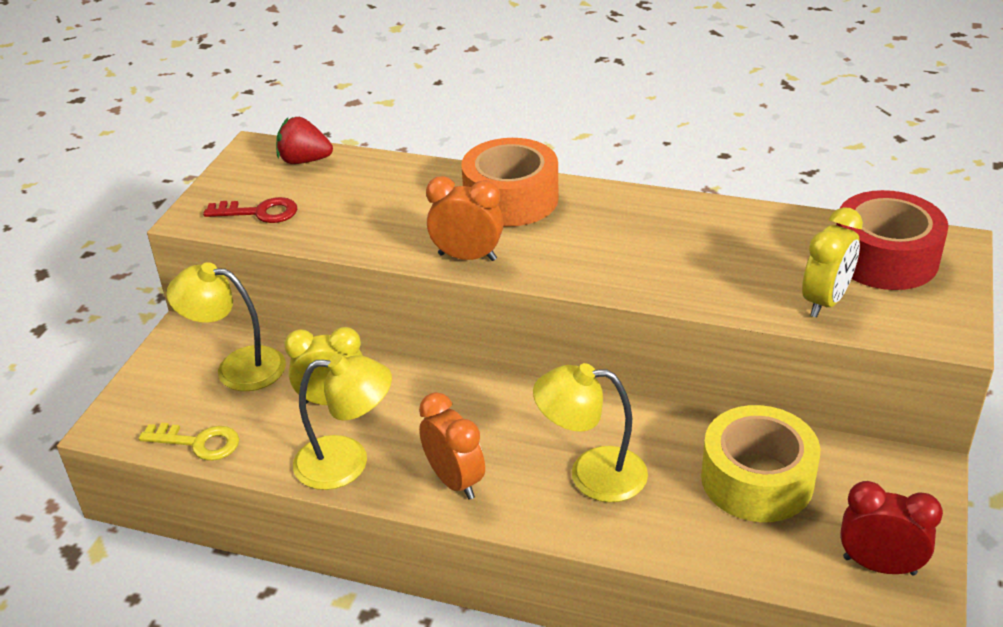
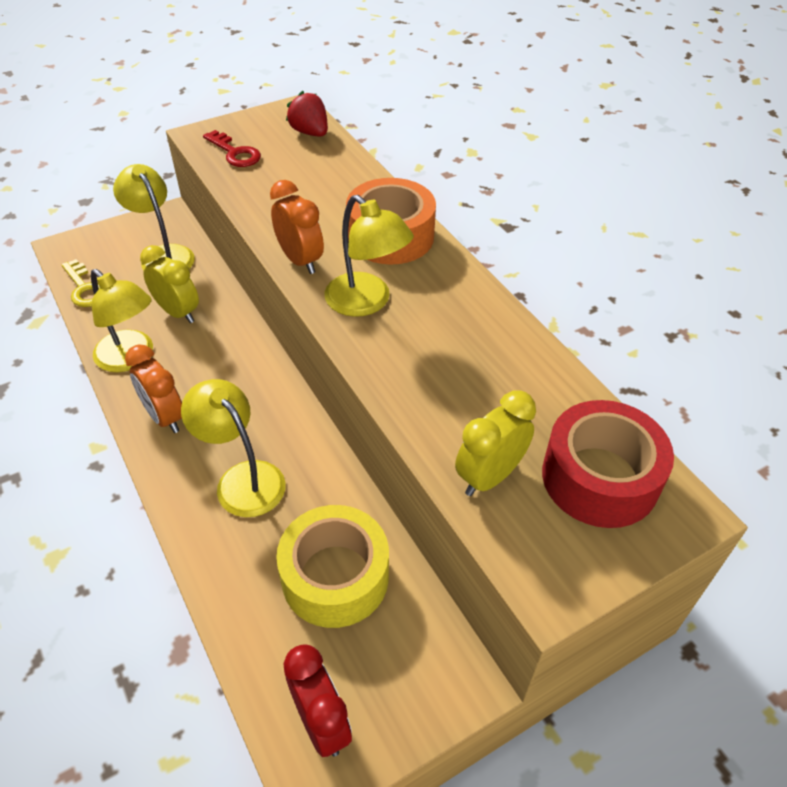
camera: 40 degrees right, 10 degrees up
orange clock [419,392,485,500] -> orange clock turned 135 degrees clockwise [125,344,182,433]
yellow clock [802,207,863,317] -> yellow clock turned 150 degrees clockwise [455,391,536,496]
none -> yellow lamp [324,195,414,317]

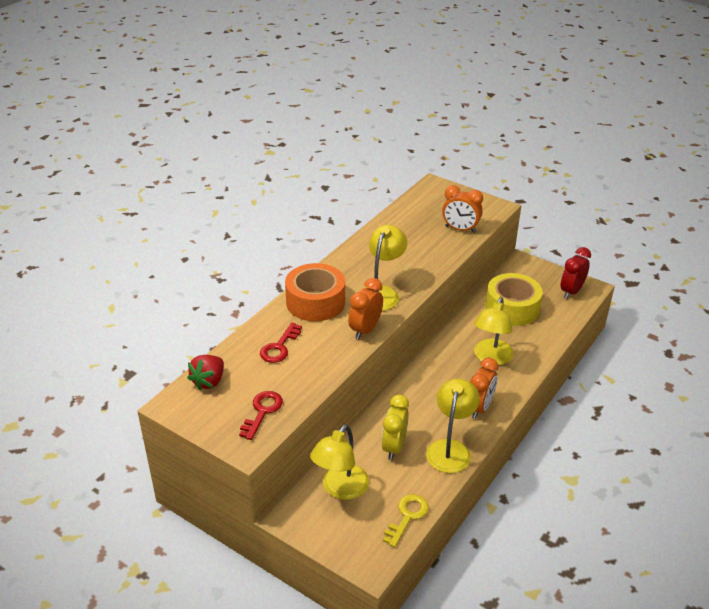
camera: 115 degrees left, 10 degrees down
yellow clock [455,391,536,496] -> orange clock [442,185,483,233]
red tape [542,400,674,528] -> none
none -> red key [260,322,302,363]

